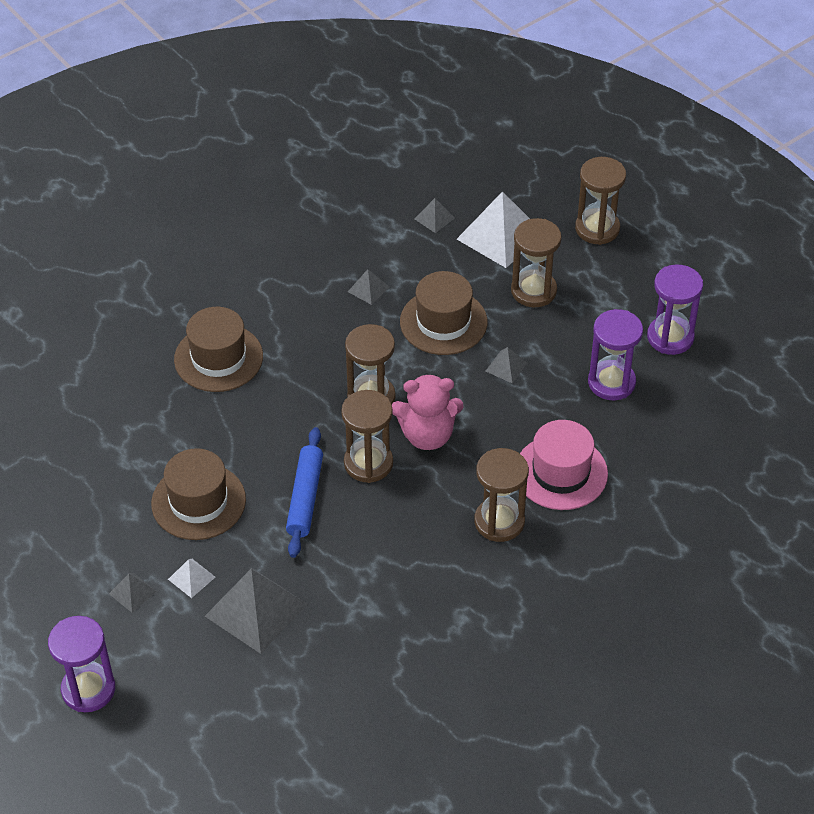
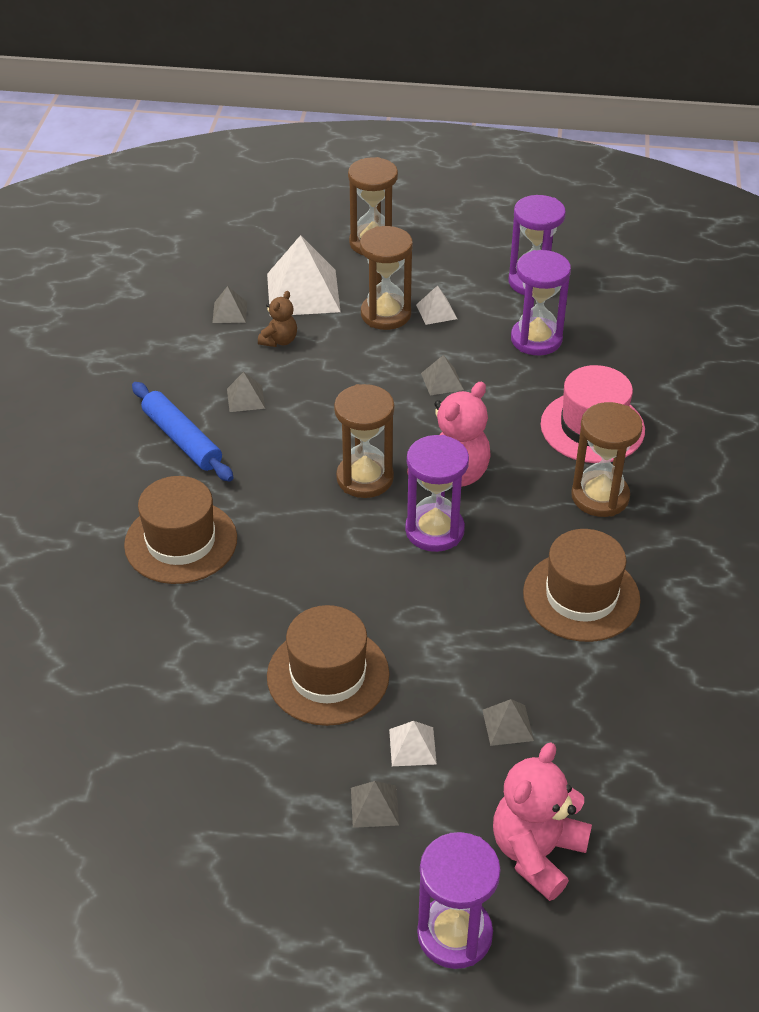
camera: 45 degrees left, 5 degrees down
grey pyramid [205,568,307,654] -> grey pyramid [482,699,534,746], size x0.47
blue rolling pin [286,427,323,558] -> blue rolling pin moved to [132,382,233,482]
brown hourglass [341,390,393,483] -> purple hourglass [405,435,469,552]
brown hat [400,271,487,355] -> brown hat moved to [523,529,641,642]
none -> brown teddy bear [258,291,297,347]
none -> white pyramid [416,285,457,325]
none -> pink teddy bear [493,742,592,901]

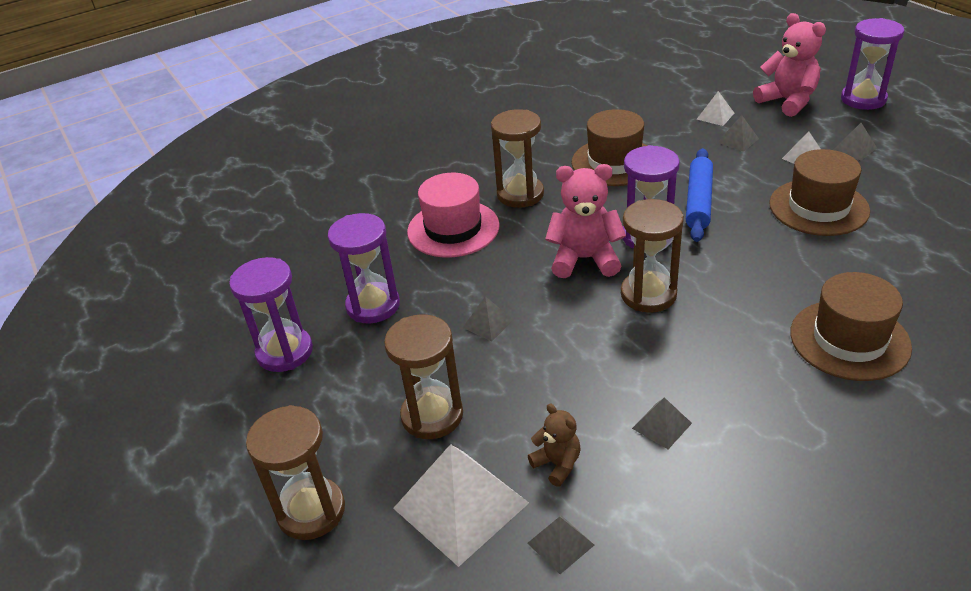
camera: 125 degrees left, 5 degrees down
blue rolling pin [132,382,233,482] -> blue rolling pin moved to [686,148,713,242]
brown teddy bear [258,291,297,347] -> brown teddy bear turned 60 degrees clockwise [528,403,581,487]
white pyramid [416,285,457,325] -> white pyramid moved to [697,91,734,126]
pink teddy bear [493,742,592,901] -> pink teddy bear turned 120 degrees counterclockwise [753,13,826,117]

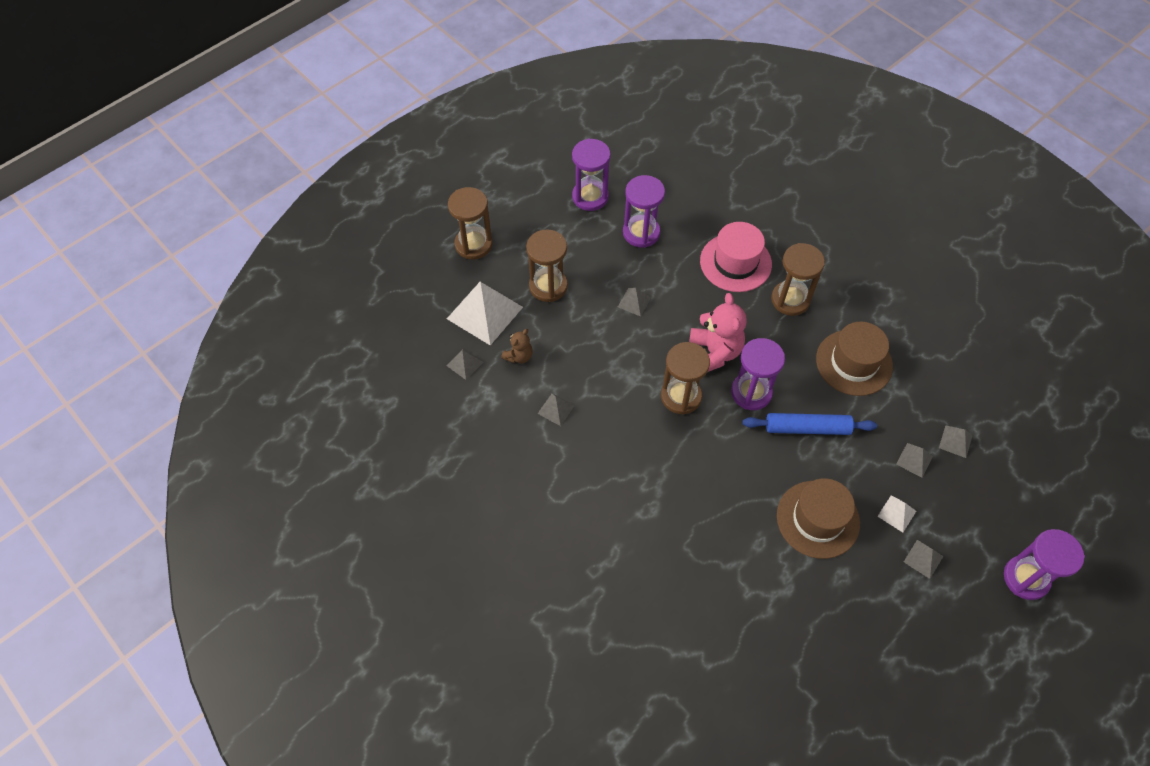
camera: 75 degrees right, 20 degrees up
white pyramid [697,91,734,126] -> grey pyramid [939,425,973,458]
pink teddy bear [753,13,826,117] -> none
brown hat [790,272,912,381] -> none

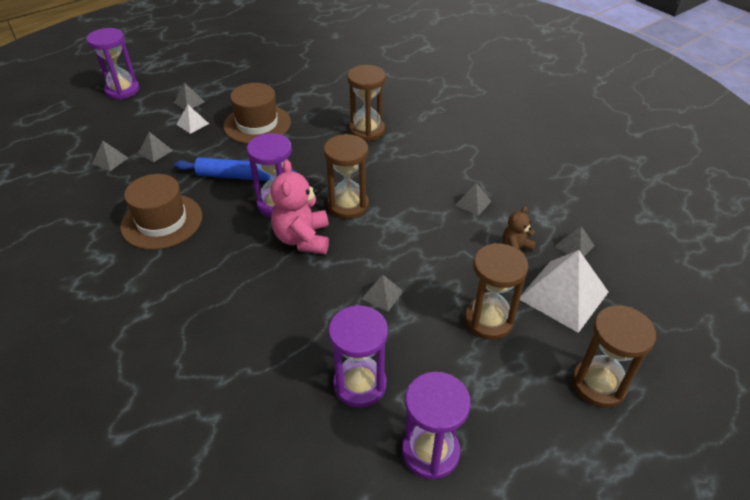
camera: 175 degrees left, 15 degrees down
pink hat [700,222,772,292] -> none
brown hourglass [771,243,825,316] -> brown hourglass moved to [347,65,386,141]

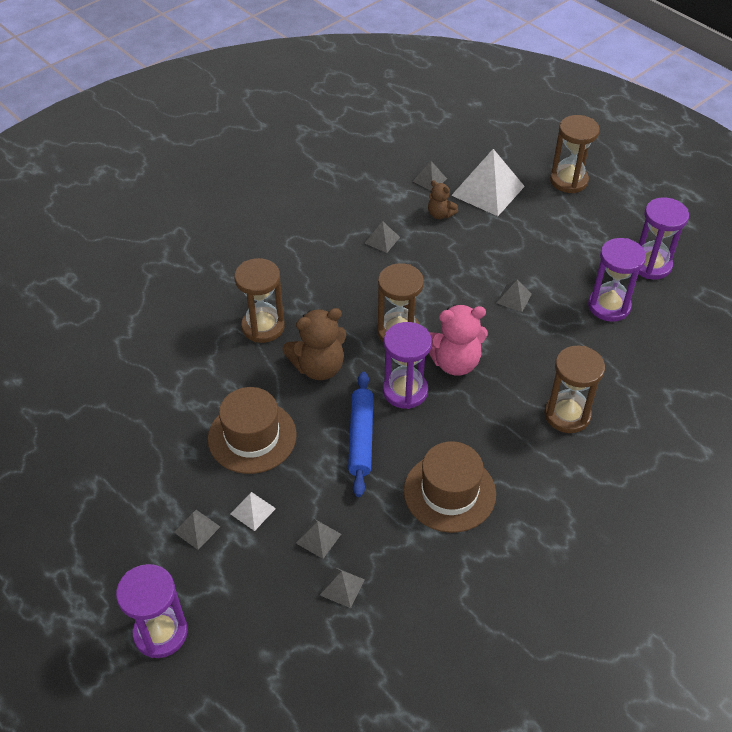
camera: 95 degrees left, 5 degrees up
brown hourglass [464,243,528,340] -> brown hourglass moved to [544,345,605,433]
none -> brown teddy bear [282,308,347,380]

